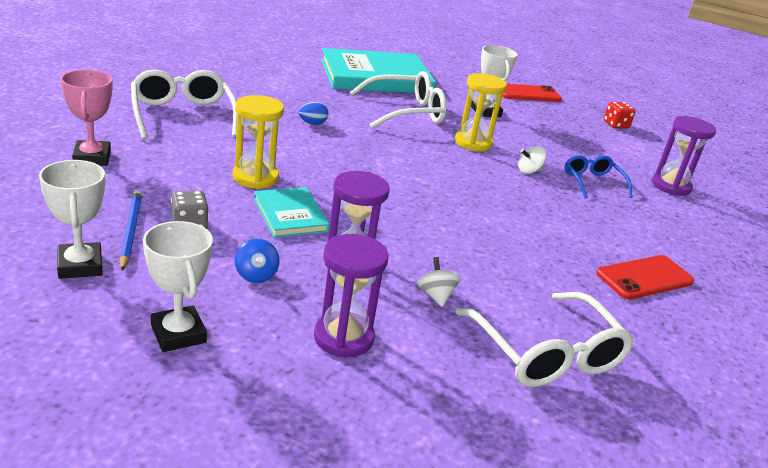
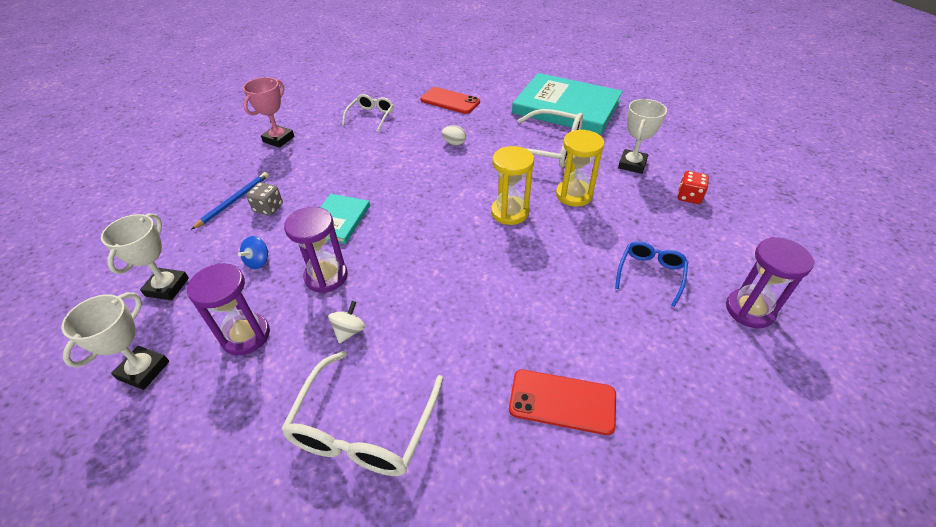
camera: 45 degrees right, 15 degrees up
white trophy [39,160,105,279] -> white trophy moved to [61,292,169,390]
white glasses [131,70,237,140] -> white glasses [342,94,394,132], size x0.60
yellow hourglass [233,95,284,189] -> yellow hourglass moved to [491,146,534,225]
blue egg [298,102,328,125] -> white egg [442,125,466,145]
red phone [502,84,562,102] -> red phone moved to [420,87,480,114]
white spinning top [518,146,547,174] -> none
red dice [604,102,636,128] -> red dice moved to [678,171,709,204]

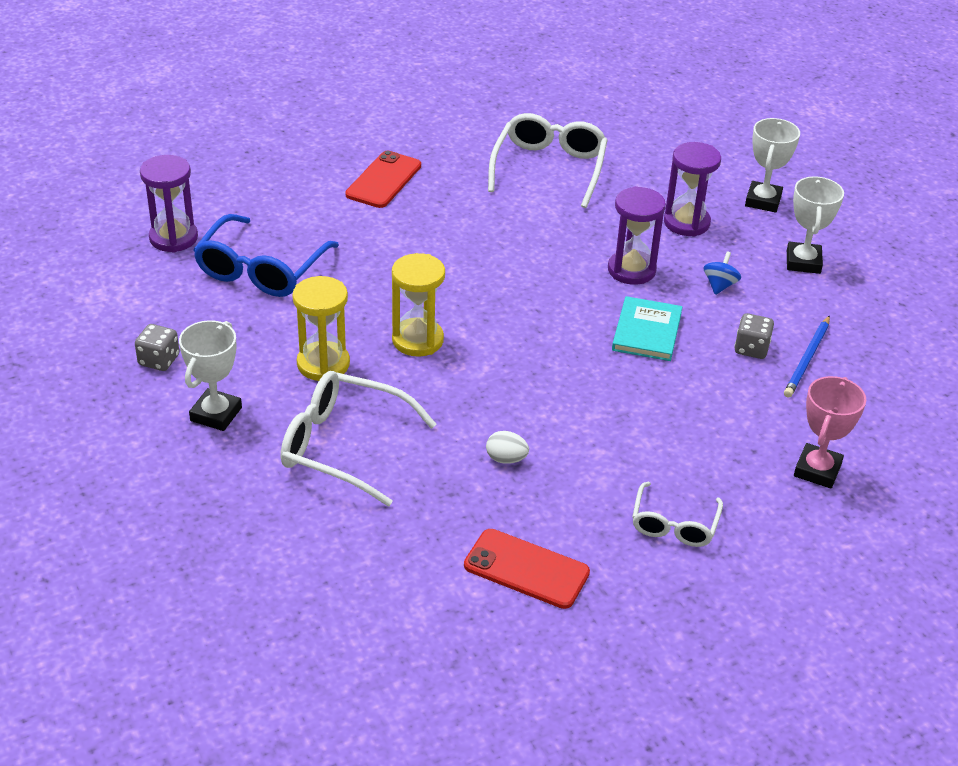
camera: 175 degrees right, 5 degrees down
white spinning top [329,301,365,343] -> none
red phone [509,370,616,435] -> red phone turned 75 degrees counterclockwise [345,151,421,208]
turquoise book [512,73,623,135] -> none
blue glasses [615,241,688,307] -> blue glasses [193,214,339,297], size x1.67
red dice [678,171,709,204] -> grey dice [135,324,179,371]

